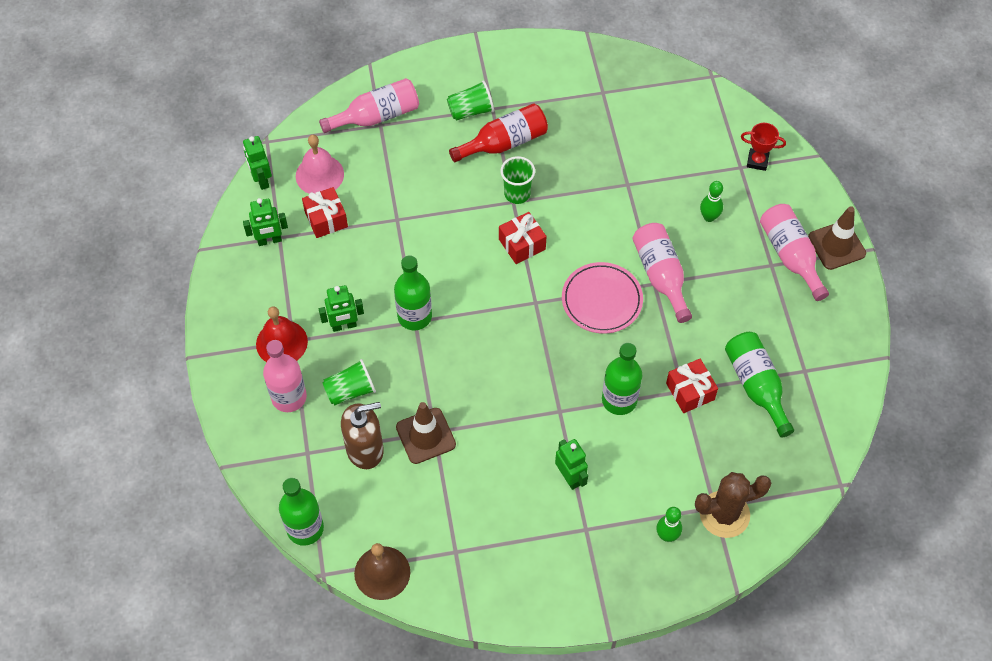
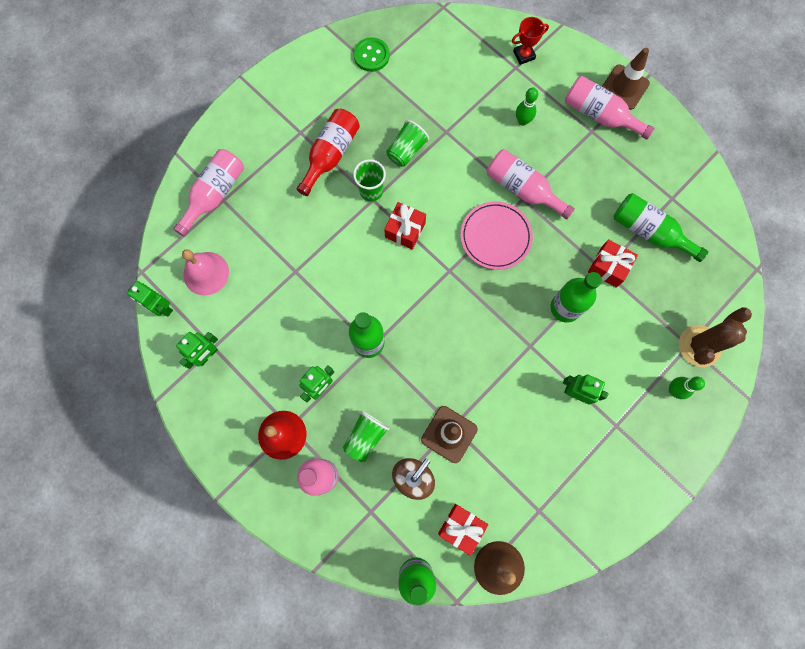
camera: 35 degrees left, 15 degrees up
red gift [302,187,348,238] -> red gift moved to [438,504,488,556]
green cup [447,80,494,121] -> green cup moved to [386,120,429,167]
none -> green button [354,37,390,72]

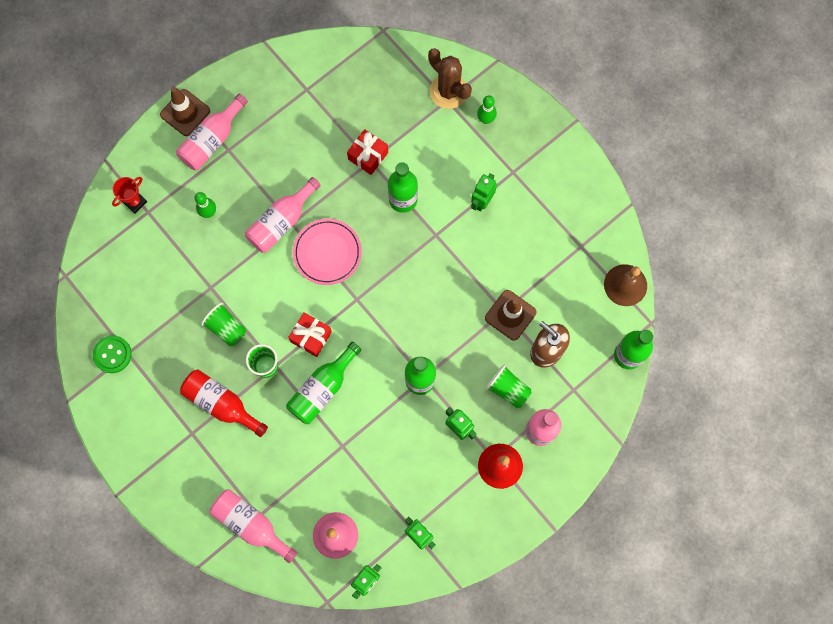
camera: 85 degrees left, 0 degrees up
red gift [438,504,488,556] -> none
red trophy [512,17,549,65] -> red trophy turned 60 degrees clockwise [112,177,147,213]
green bottle [613,193,709,262] -> green bottle moved to [286,342,361,424]

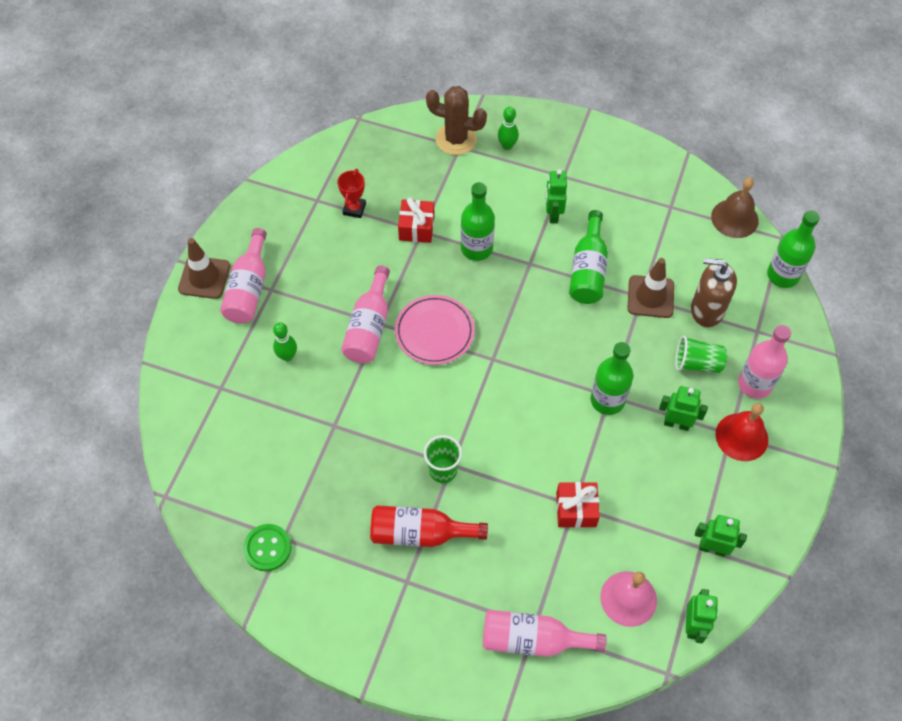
camera: 30 degrees left, 15 degrees down
red trophy [112,177,147,213] -> red trophy moved to [337,169,366,218]
green cup [201,303,246,346] -> none
green bottle [286,342,361,424] -> green bottle moved to [569,210,608,304]
red gift [288,312,332,357] -> red gift moved to [556,482,600,528]

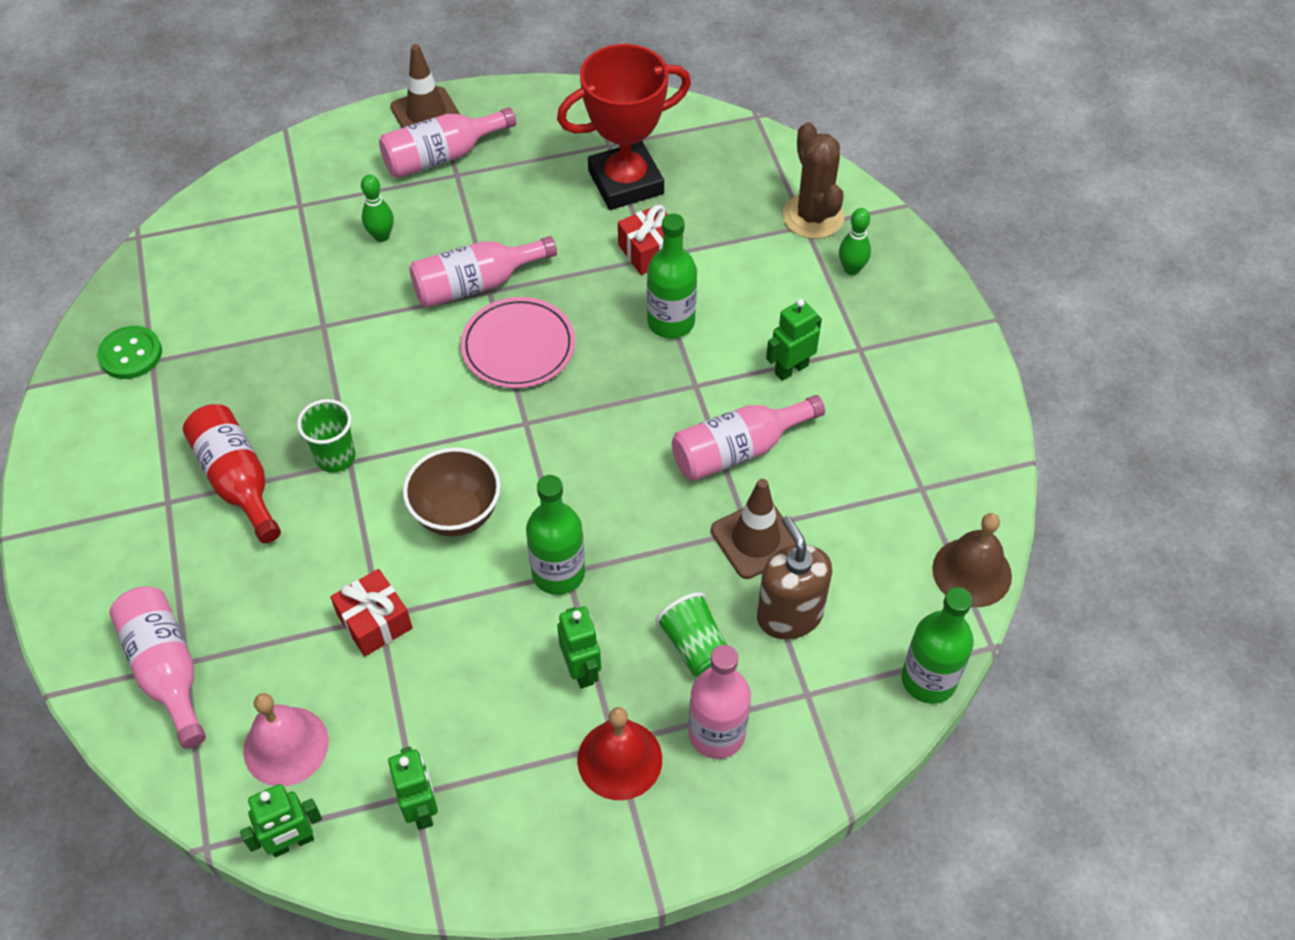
camera: 55 degrees right, 5 degrees down
red trophy [337,169,366,218] -> red trophy [557,44,691,210], size x2.21
green bottle [569,210,608,304] -> pink bottle [672,395,825,481]
none -> brown bowl [403,447,501,537]

